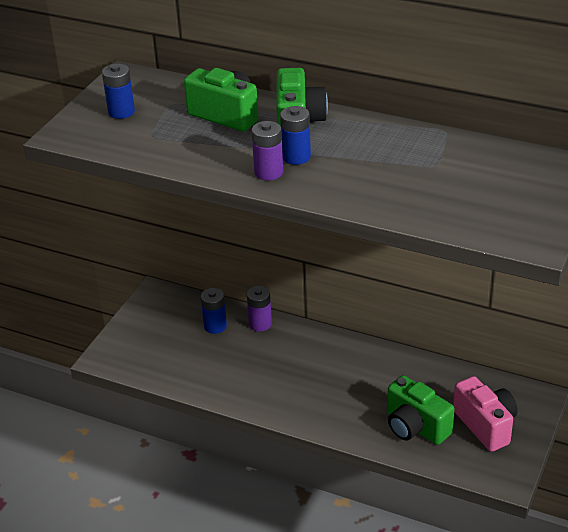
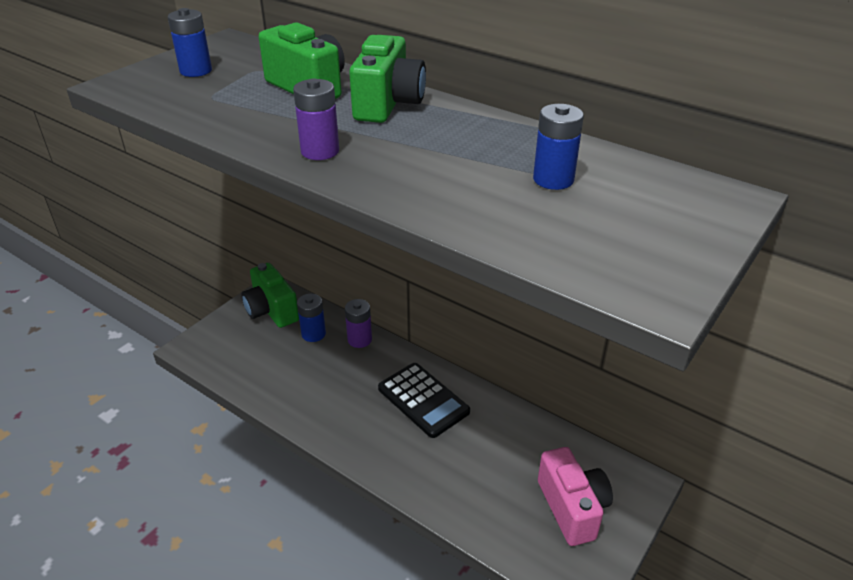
camera: 10 degrees right, 0 degrees up
blue battery [280,106,311,165] -> blue battery moved to [533,104,584,190]
green camera [387,375,454,445] -> green camera moved to [241,263,299,328]
none -> black calculator [378,363,470,438]

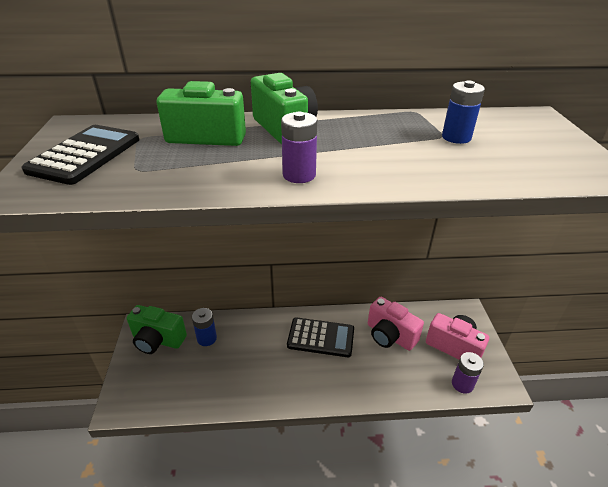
camera: 40 degrees left, 0 degrees up
blue battery [168,8,212,77] -> black calculator [21,125,140,185]
purple battery [345,299,372,348] -> purple battery moved to [452,352,484,394]
none -> pink camera [368,297,424,351]

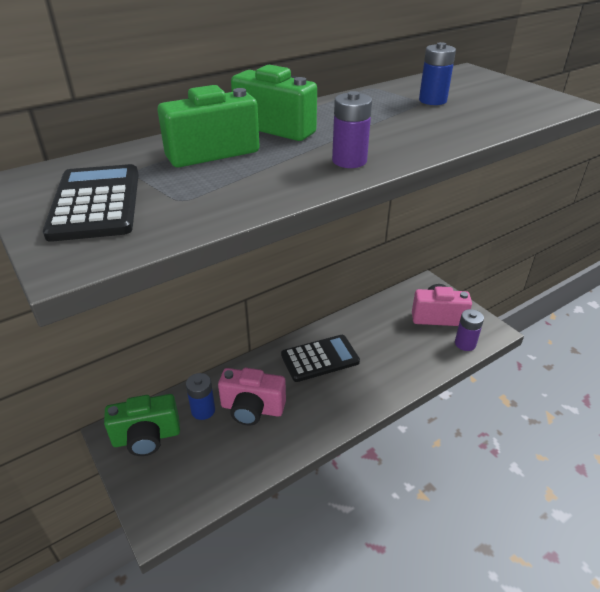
camera: 30 degrees left, 0 degrees up
pink camera [368,297,424,351] -> pink camera moved to [218,368,286,426]

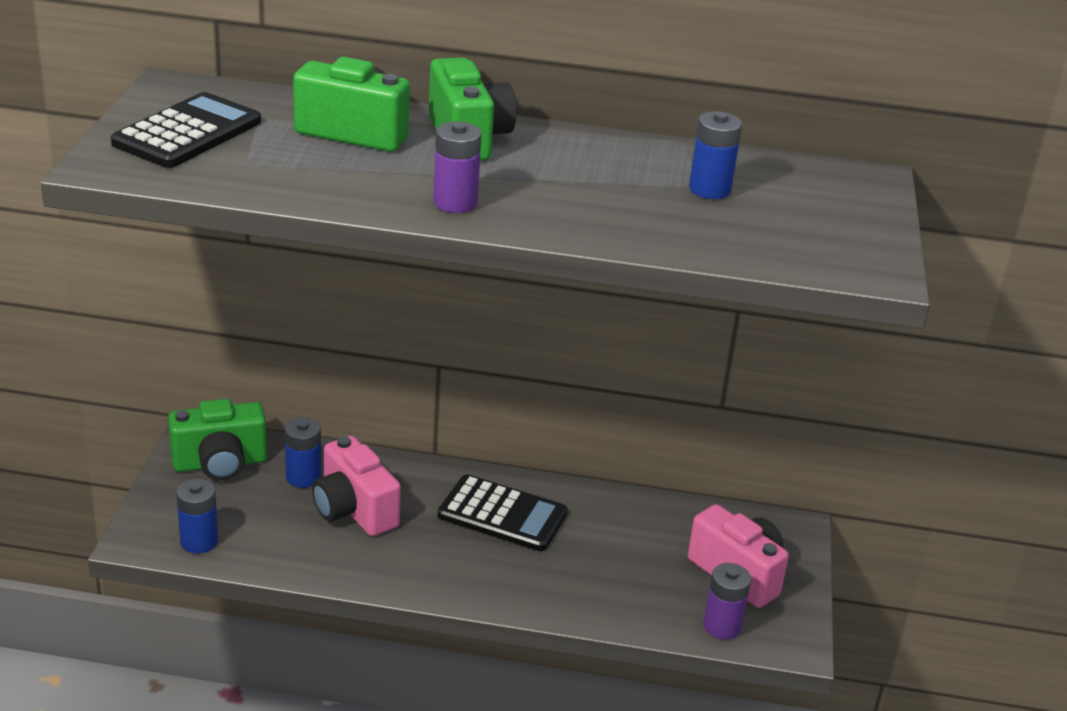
camera: 40 degrees right, 5 degrees down
green camera [104,394,180,456] -> green camera turned 45 degrees counterclockwise [168,399,267,481]
none -> blue battery [176,479,218,553]

